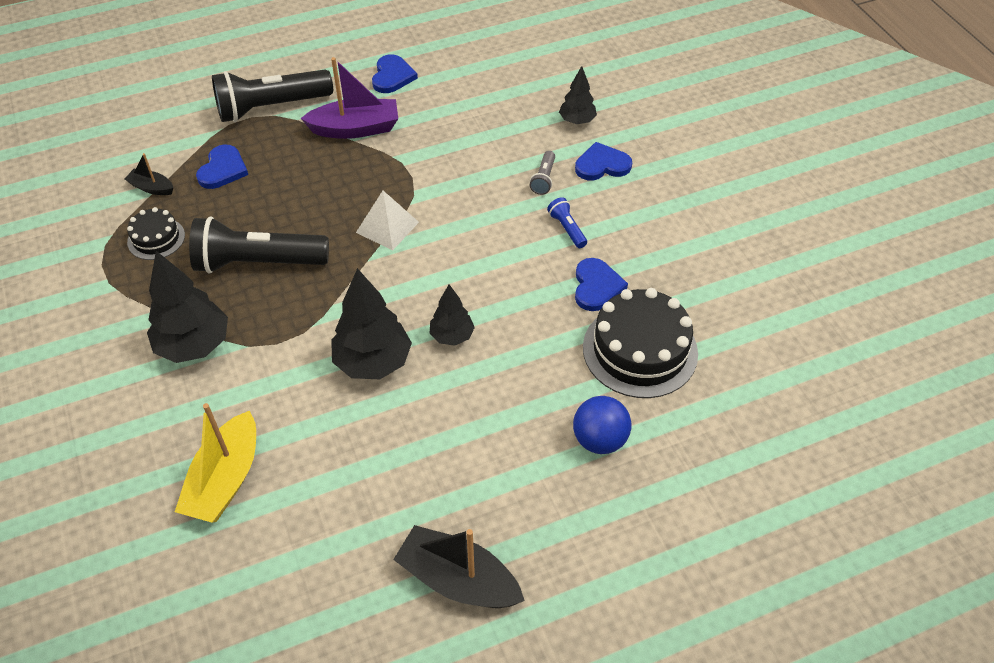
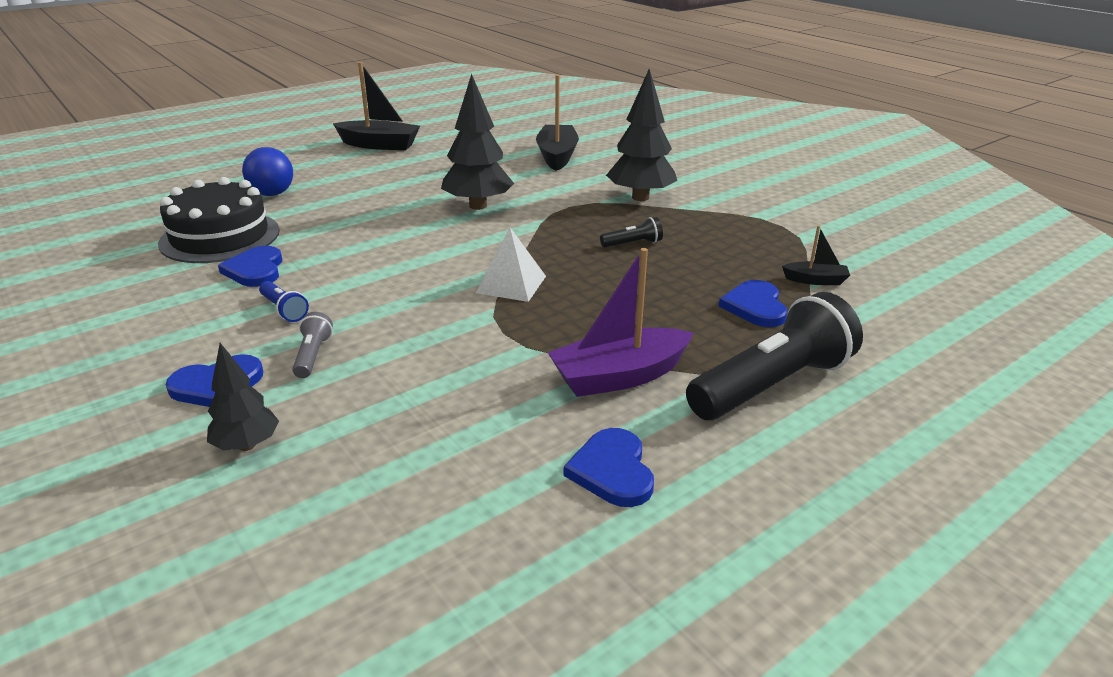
camera: 165 degrees right, 20 degrees down
black cake [127,207,185,260] -> none
yellow boat [175,403,256,523] -> black boat [536,75,579,171]
black flashlight [189,216,329,274] -> black flashlight [600,217,663,247], size x0.43
black tree [430,284,475,346] -> none

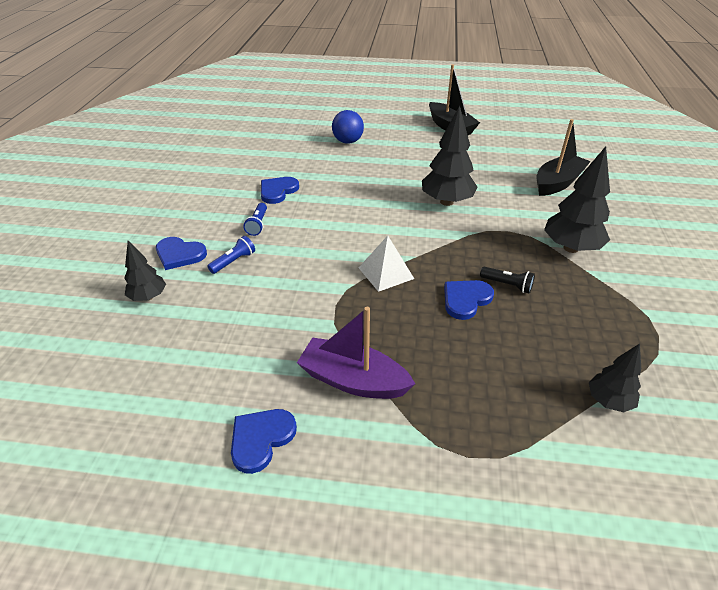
camera: 45 degrees right, 10 degrees up
black cake [158,177,280,263] -> none
grey flashlight [292,312,333,378] -> blue flashlight [207,236,255,274]
black flashlight [686,292,863,420] -> none
blue heart [719,280,787,327] -> blue heart moved to [444,280,494,320]
black boat [782,226,850,285] -> black tree [589,343,641,412]

